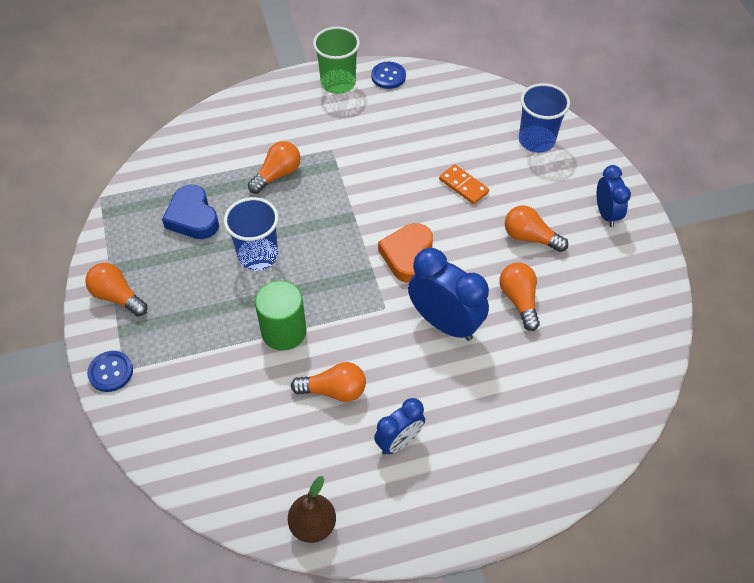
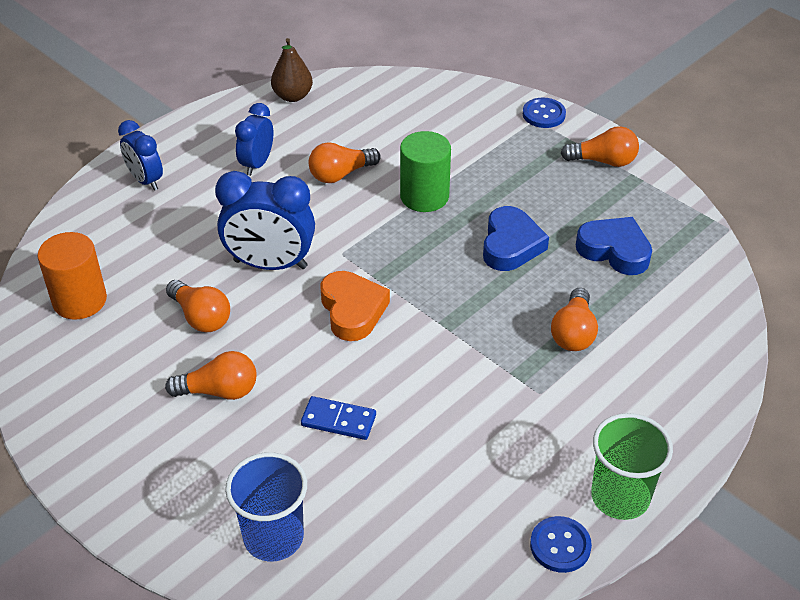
camera: 150 degrees right, 10 degrees down
blue cup [224,197,279,271] -> blue heart [483,206,549,271]
orange domino [439,164,489,205] -> blue domino [301,396,376,440]
blue clock [597,165,631,227] -> blue clock moved to [118,120,163,190]
none -> orange cylinder [37,232,107,320]

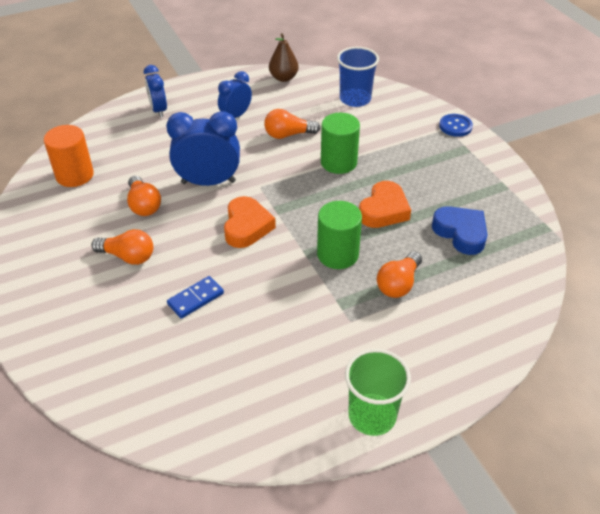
camera: 20 degrees right, 0 degrees up
blue clock [215,171,315,270] -> blue clock turned 150 degrees clockwise [166,111,240,186]
blue cup [225,452,307,562] -> blue cup moved to [337,47,379,107]
blue domino [301,396,376,440] -> blue domino turned 75 degrees counterclockwise [167,276,224,319]
blue heart [483,206,549,271] -> orange heart [359,181,411,228]
blue button [530,516,592,573] -> none
orange light bulb [561,126,639,167] -> none
none -> green cylinder [317,201,362,269]

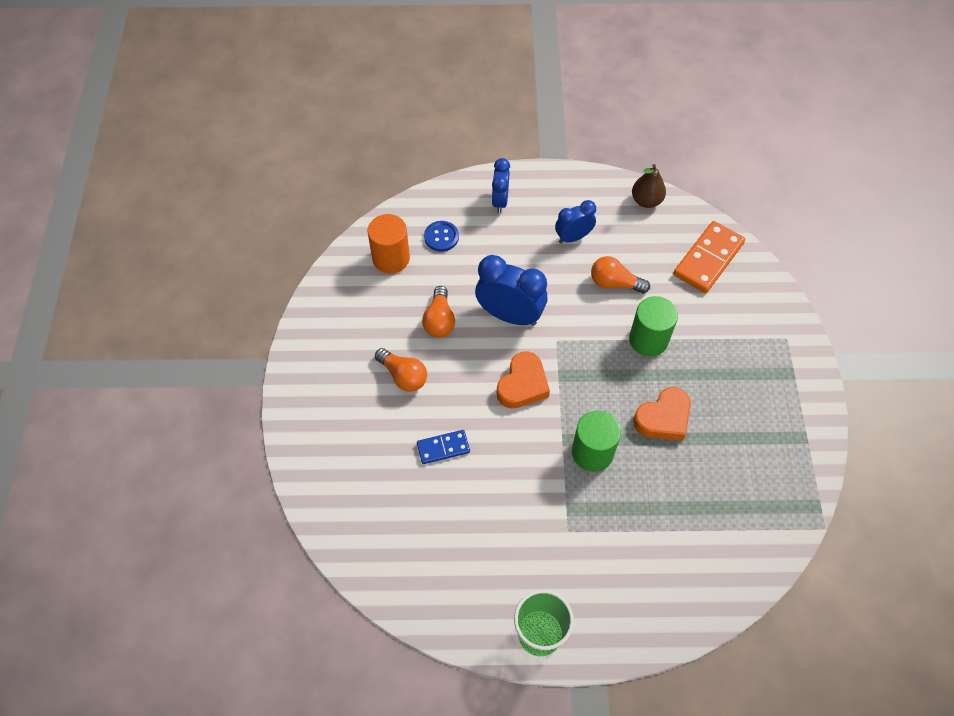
camera: 25 degrees right, 15 degrees up
blue cup [337,47,379,107] -> orange domino [673,221,745,293]
orange light bulb [377,251,422,298] -> none
blue heart [432,206,488,255] -> none
blue button [439,114,473,137] -> blue button moved to [424,221,459,252]

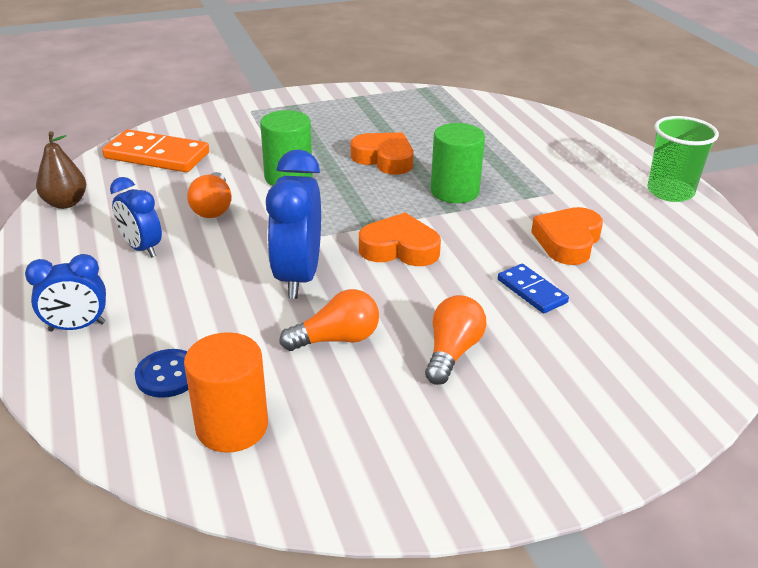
camera: 110 degrees left, 25 degrees down
none -> orange heart [531,207,603,265]

